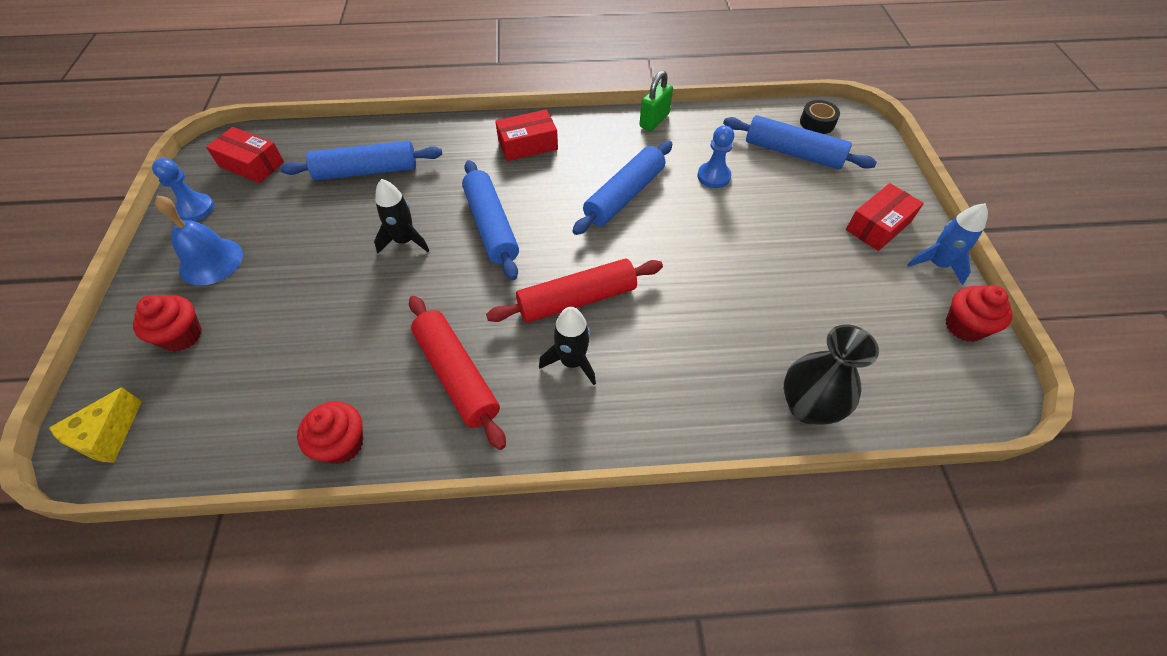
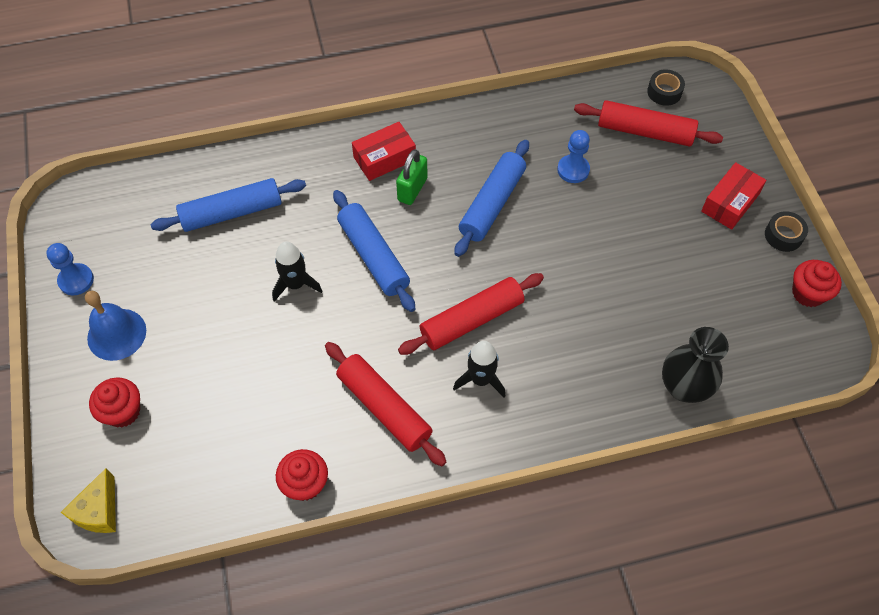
camera: 10 degrees left, 5 degrees up
red box [206,127,284,183] -> none
green padlock [639,70,673,131] -> green padlock moved to [396,149,428,205]
blue rolling pin [723,115,877,170] -> red rolling pin [574,100,723,146]
blue rocket [907,203,988,285] -> black tape [765,211,808,252]

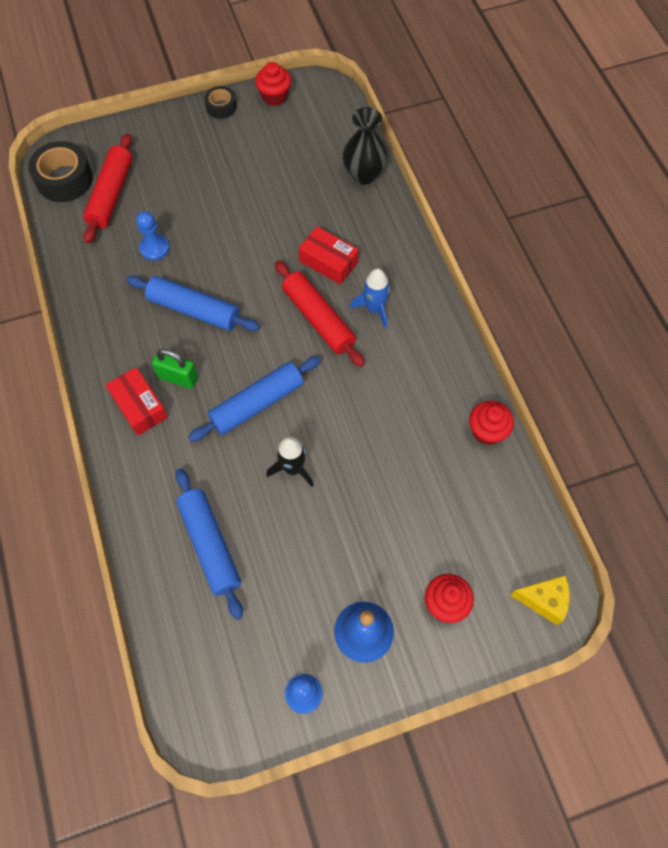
camera: 95 degrees left, 5 degrees up
red rolling pin [325,342,446,466] -> none
black rocket [453,341,505,397] -> blue rocket [350,268,390,329]
black tape [647,69,685,106] -> black tape [28,141,93,202], size x1.76
red box [701,162,767,230] -> red box moved to [299,226,359,285]

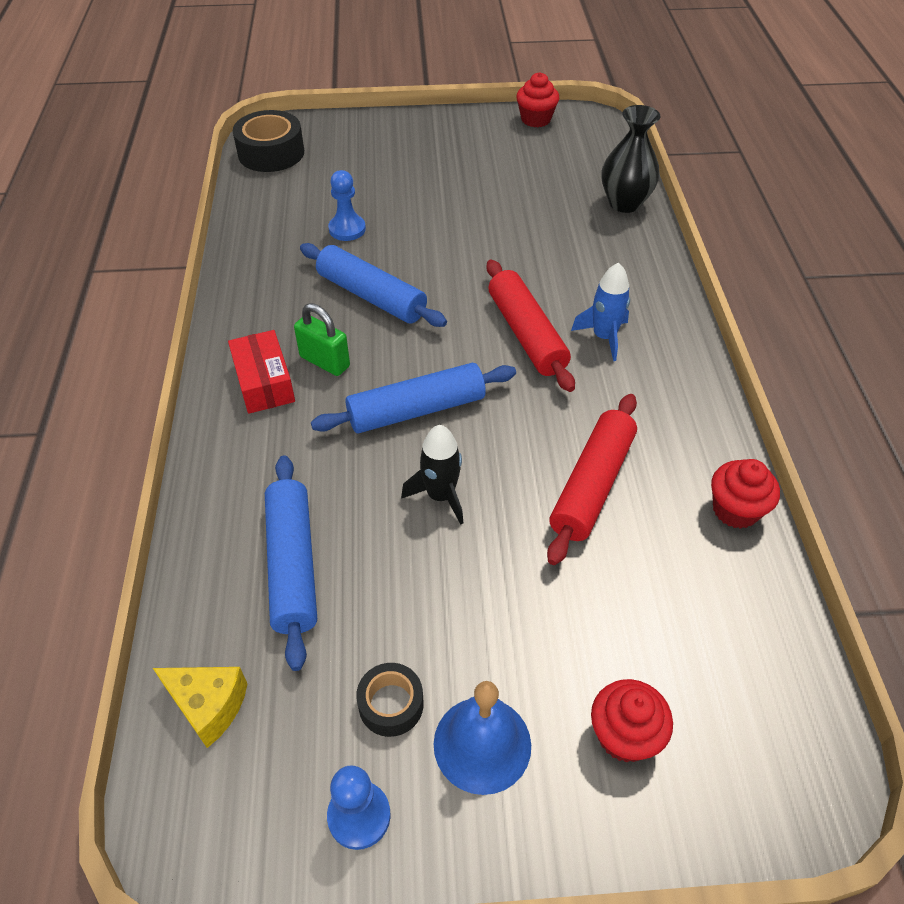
camera: 15 degrees right, 15 degrees down
red rolling pin [83,133,133,244] -> red rolling pin moved to [547,394,637,565]
black tape [204,86,237,119] -> black tape moved to [356,663,424,737]
red box [299,226,359,285] -> none
yellow cheese [510,575,570,625] -> yellow cheese moved to [153,667,247,748]

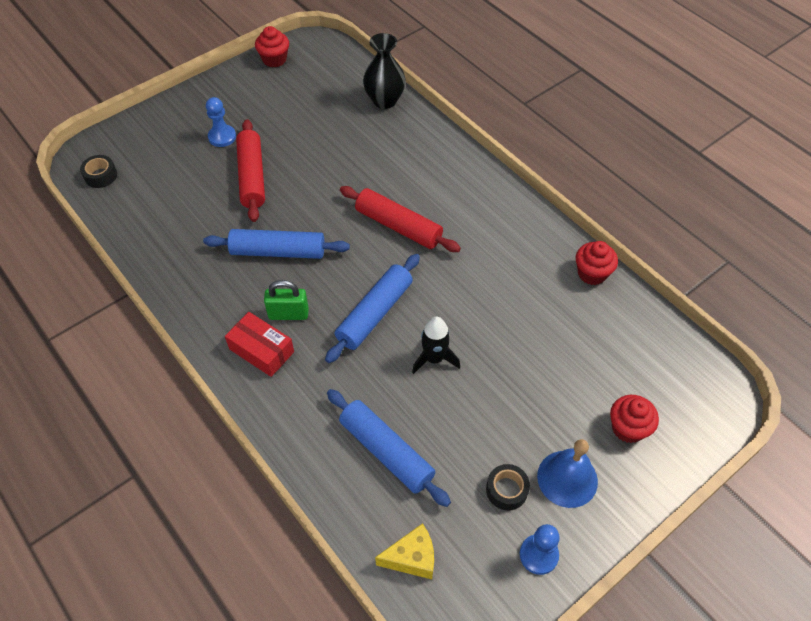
camera: 35 degrees left, 5 degrees up
black tape [233,110,304,172] -> black tape [80,155,117,188], size x0.57
blue pawn [328,170,366,241] -> blue pawn moved to [206,97,236,147]
red rolling pin [547,394,637,565] -> red rolling pin moved to [236,119,265,222]
blue rocket [571,262,630,361] -> none

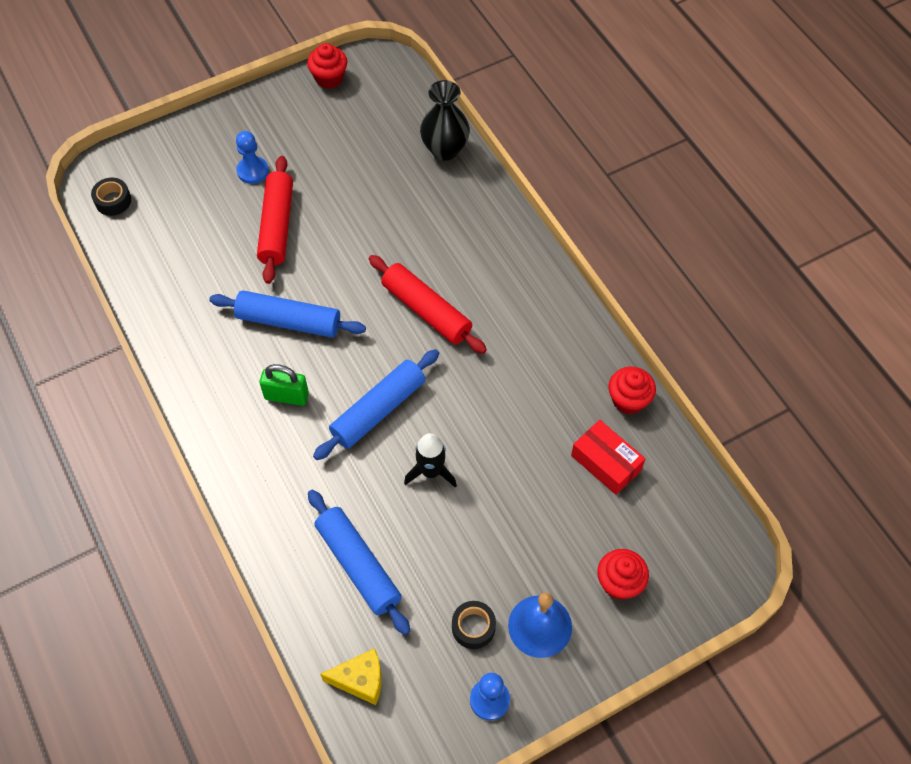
camera: 10 degrees right, 5 degrees up
red box [225,312,294,377] -> red box moved to [571,420,645,495]

